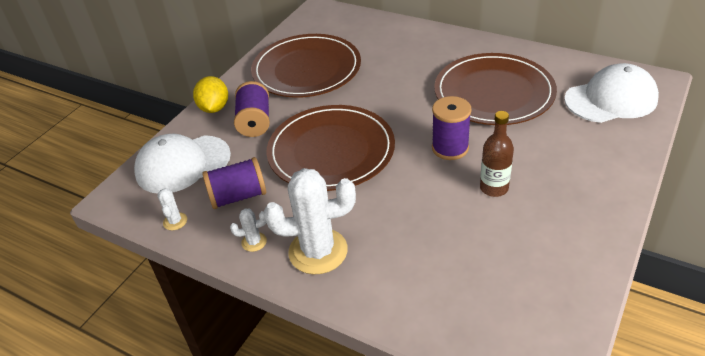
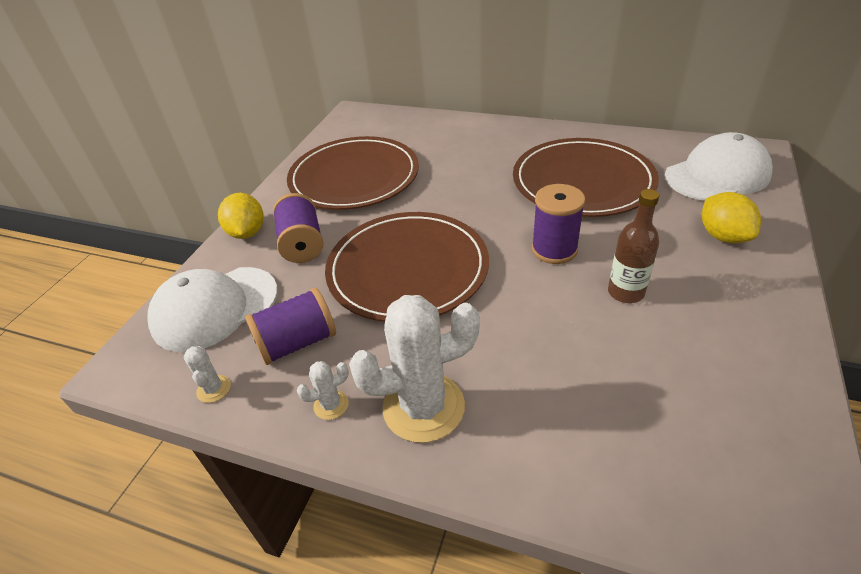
camera: 10 degrees left, 0 degrees up
none -> yellow lemon [702,192,761,243]

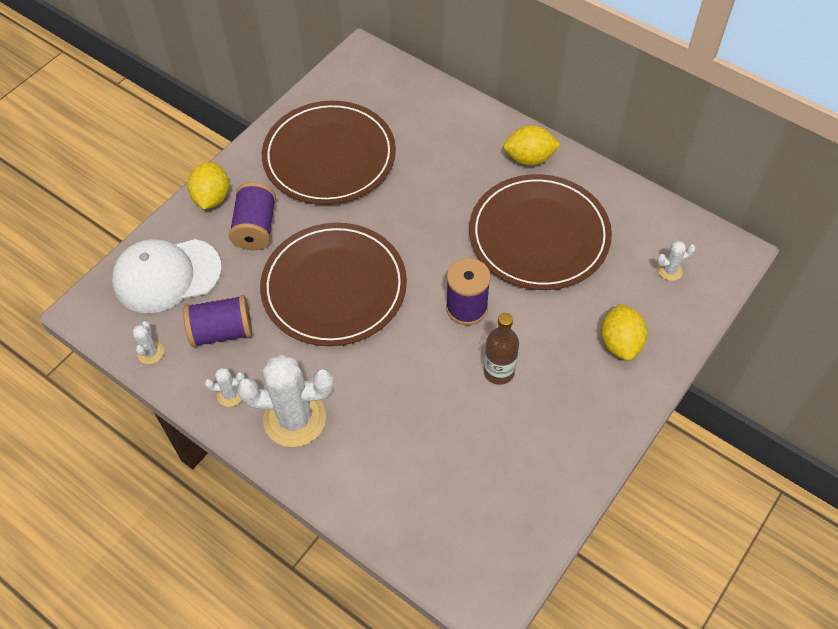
camera: 15 degrees right, 15 degrees up
white cap [665,132,773,201] -> white cactus [657,241,696,281]
none -> yellow lemon [503,125,561,166]

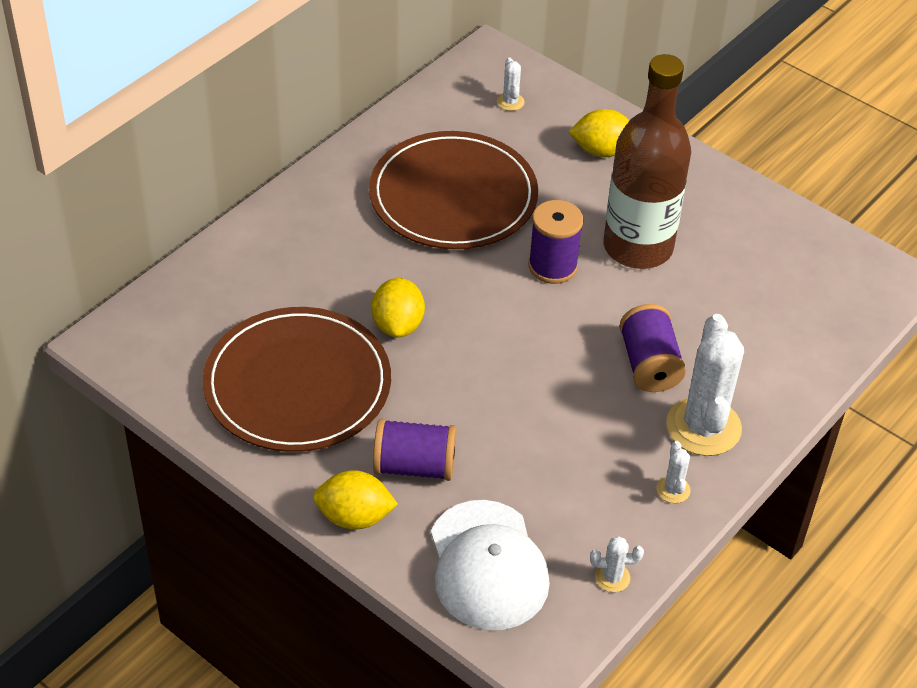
camera: 90 degrees left, 10 degrees down
purple spool [183,295,252,347] -> purple spool moved to [619,304,686,392]
brown plate [260,223,407,346] -> none
brown bottle [484,313,519,385] -> brown bottle [604,54,691,269], size x2.02
yellow lemon [503,125,561,166] -> yellow lemon moved to [372,278,425,338]

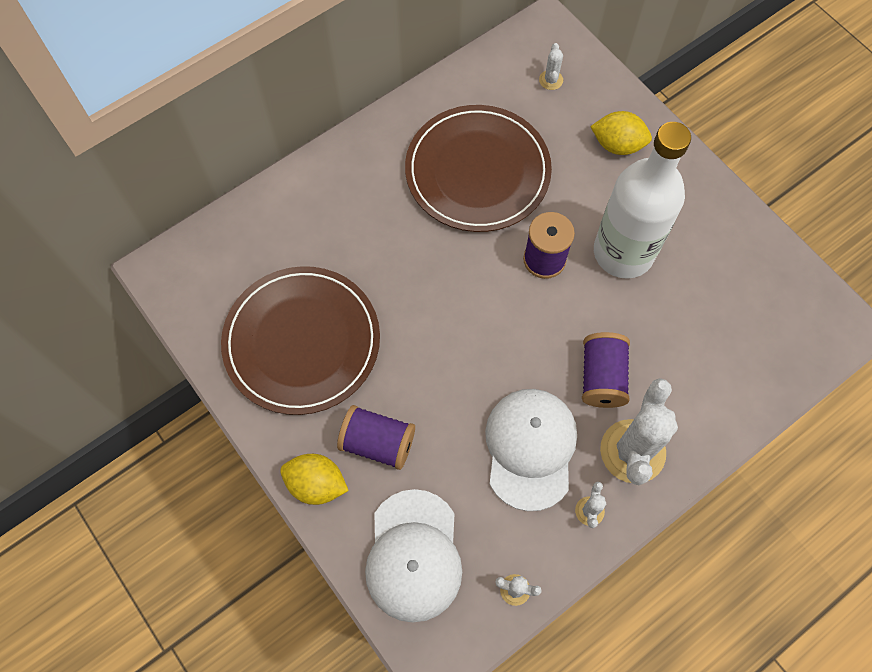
camera: 15 degrees right, 20 degrees up
yellow lemon [372,278,425,338] -> none
brown bottle [604,54,691,269] -> white bottle [594,122,691,279]
none -> white cap [485,389,577,511]

